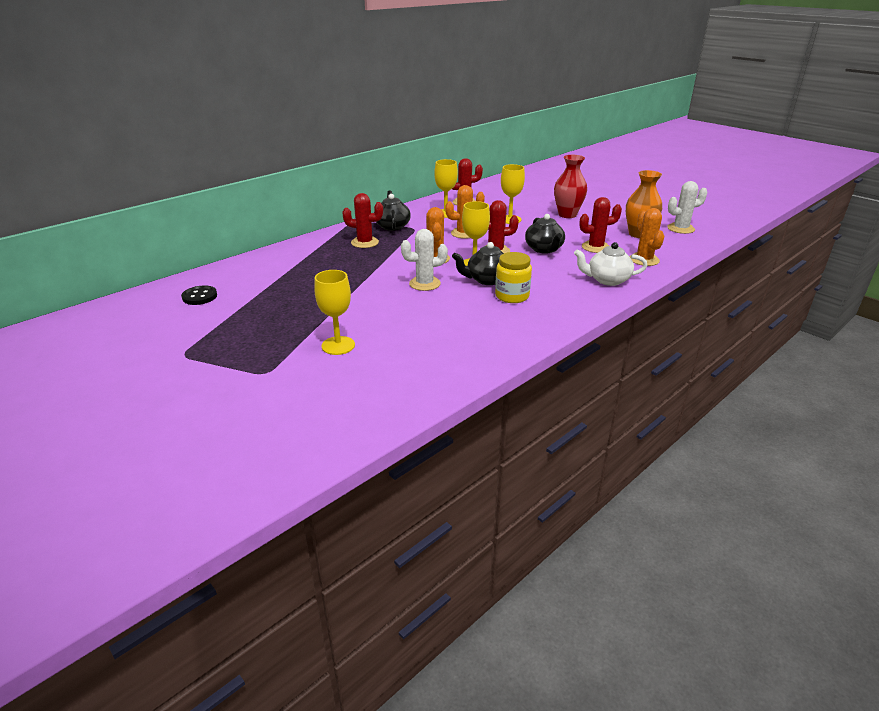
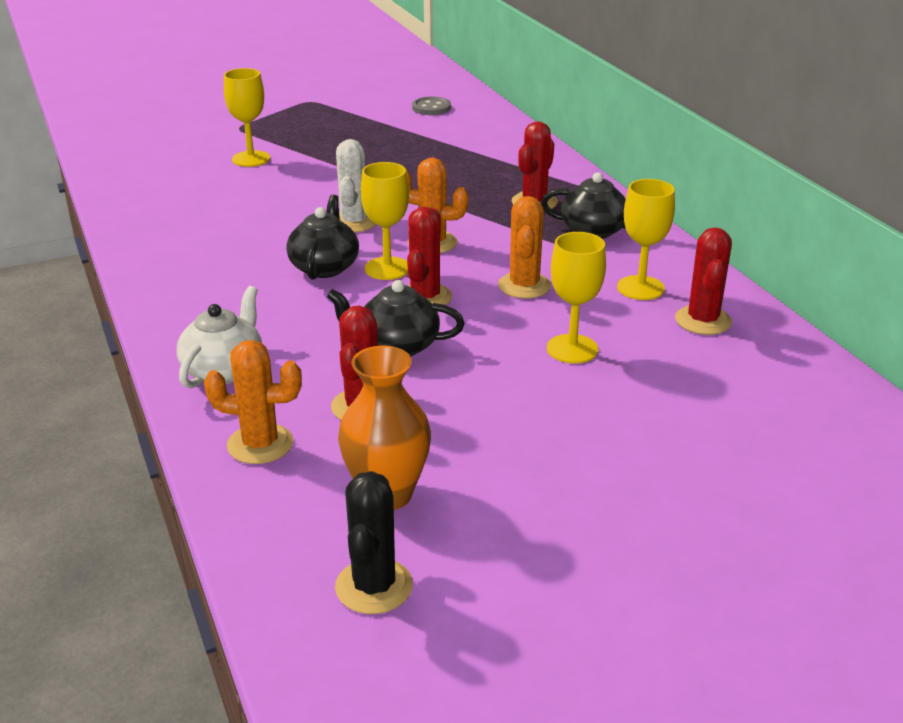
camera: 110 degrees right, 0 degrees up
black button [181,285,217,305] -> grey button [412,97,451,115]
yellow jar [495,252,532,303] -> none
red vase [554,155,587,218] -> none
white cactus [667,181,707,234] -> black cactus [335,471,413,614]

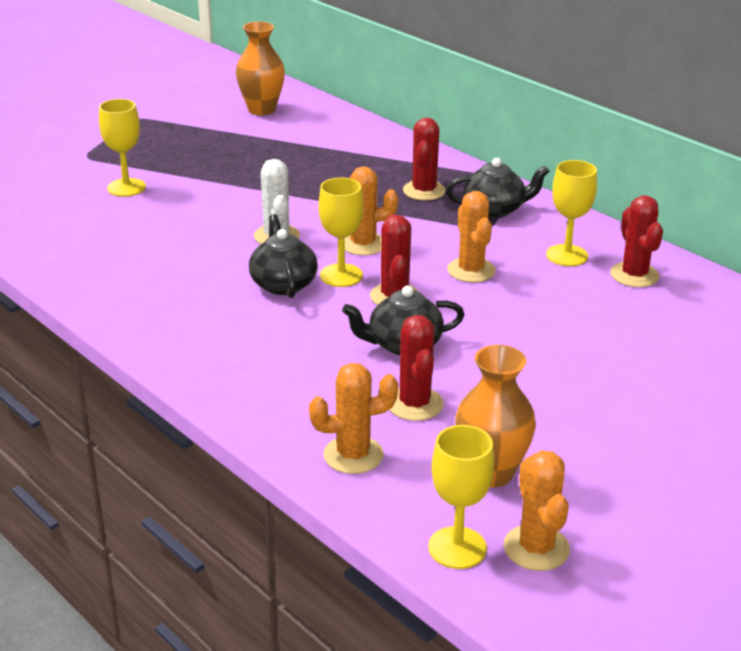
camera: 20 degrees left, 0 degrees up
white teapot [177,286,262,389] -> none
black cactus [335,471,413,614] -> orange cactus [504,450,570,571]
grey button [412,97,451,115] -> orange vase [236,21,285,115]
yellow goblet [547,232,606,363] -> yellow goblet moved to [428,425,494,569]

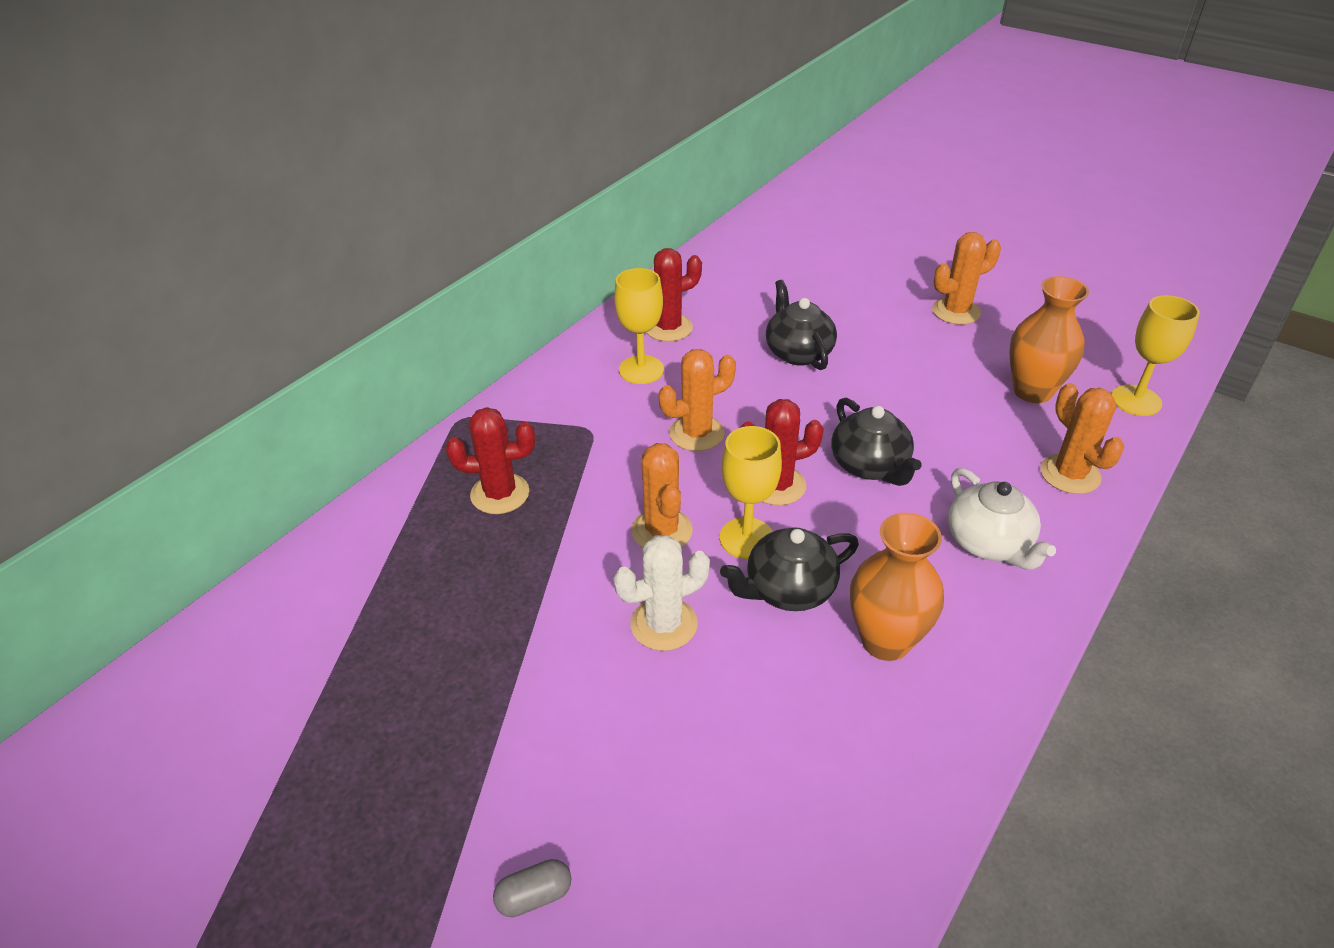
camera: 100 degrees left, 10 degrees up
yellow goblet [99,99,146,197] -> grey capsule [493,859,572,917]
orange vase [236,21,285,115] -> orange vase moved to [850,513,944,661]
red cactus [389,315,444,421] -> none
black teapot [445,158,550,218] -> black teapot moved to [766,280,837,370]
orange cactus [504,450,570,571] -> orange cactus moved to [932,232,1001,325]
none -> white teapot [948,468,1056,570]

